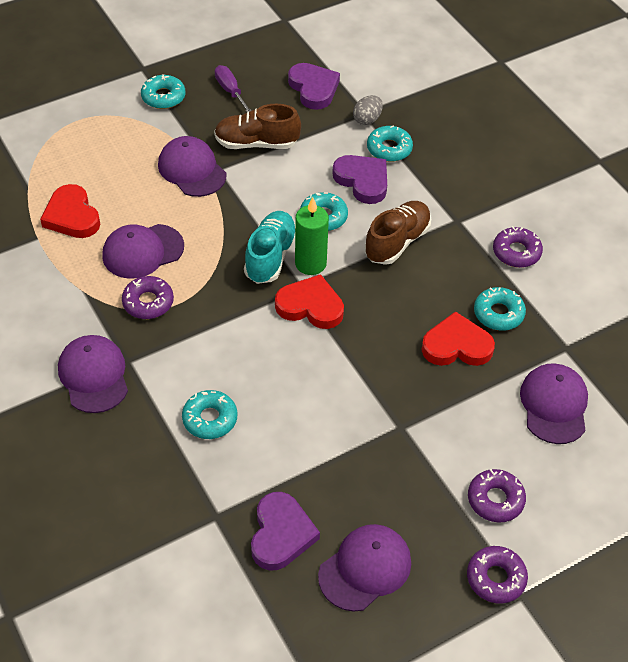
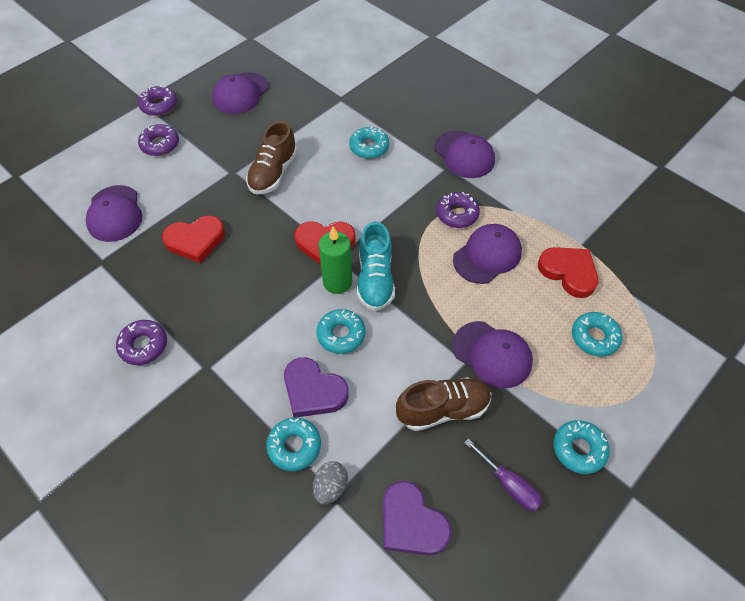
camera: 165 degrees right, 5 degrees up
purple heart [251,492,320,571] -> none
brown shoe [365,201,431,265] -> brown shoe moved to [246,121,297,194]
turquoise donut [474,287,526,331] -> turquoise donut moved to [572,312,623,357]

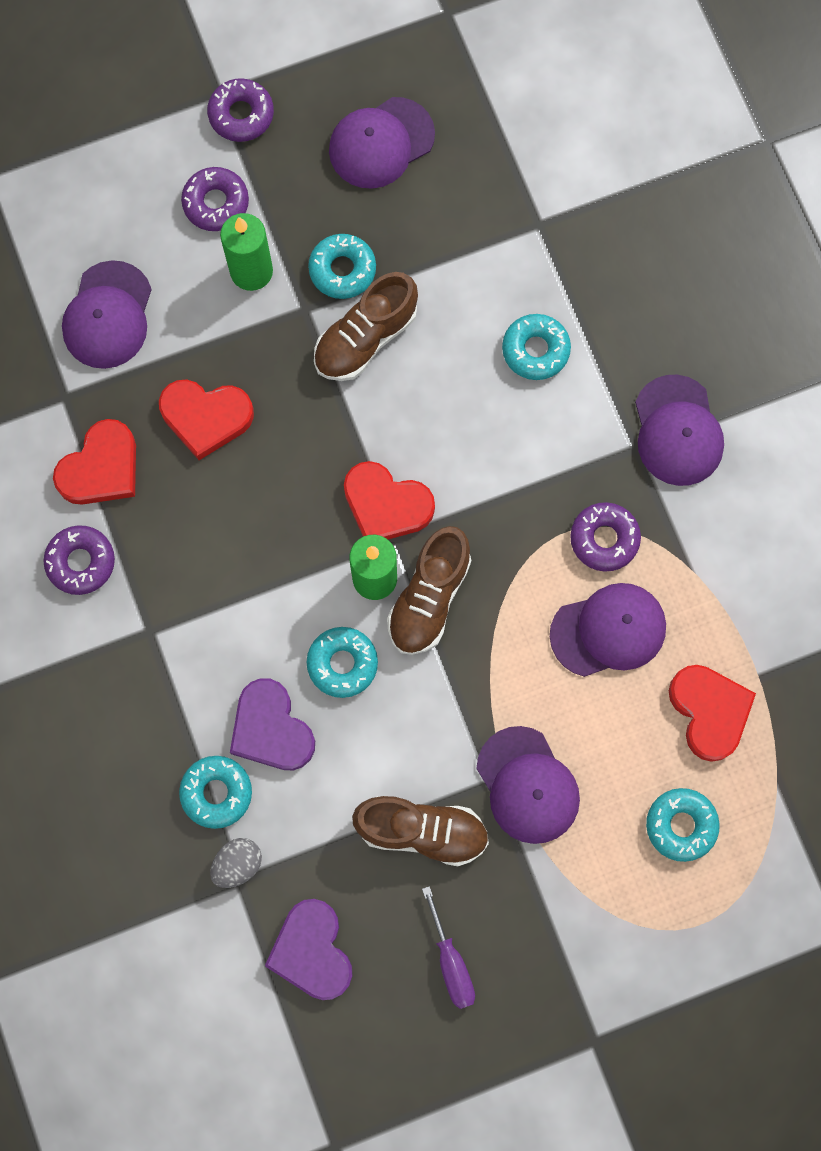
camera: 25 degrees right, 20 degrees up
turquoise shoe [357,222,395,311] -> brown shoe [387,526,471,655]
turquoise donut [553,420,610,474] -> turquoise donut moved to [308,234,376,299]
none -> red heart [53,419,136,505]
none -> green candle [220,213,273,291]

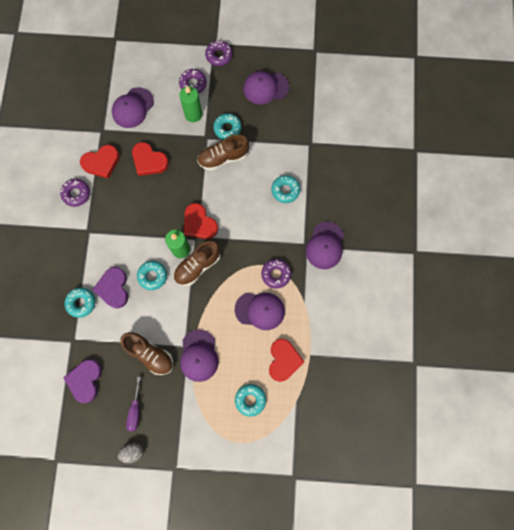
camera: 25 degrees right, 0 degrees up
grey egg [210,838,262,888] -> grey egg moved to [118,443,143,463]

